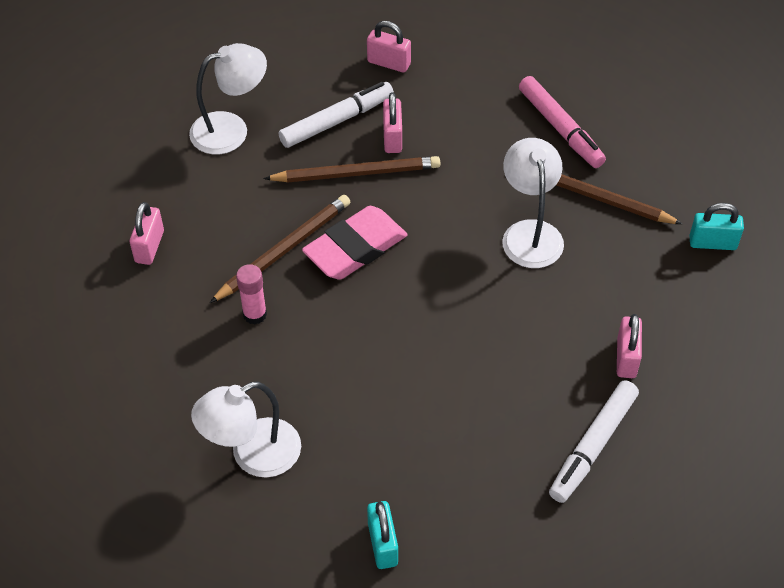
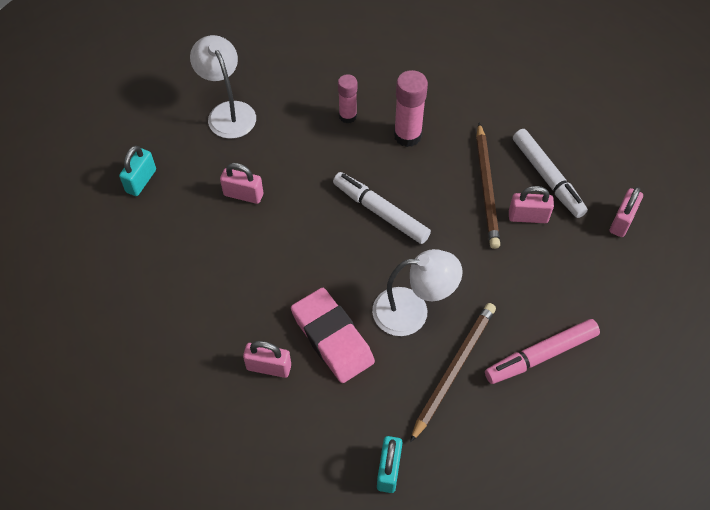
camera: 95 degrees right, 5 degrees up
pink padlock [130,202,164,265] -> pink padlock moved to [220,163,263,204]
white lamp [189,43,267,154] -> none
brown pencil [210,195,350,303] -> pink glue stick [394,70,428,147]
pink eraser [302,206,407,279] -> pink eraser moved to [291,288,375,383]
turquoise padlock [367,501,398,569] -> turquoise padlock turned 60 degrees counterclockwise [119,145,156,196]
white marker [549,380,639,503] -> white marker moved to [333,172,431,244]

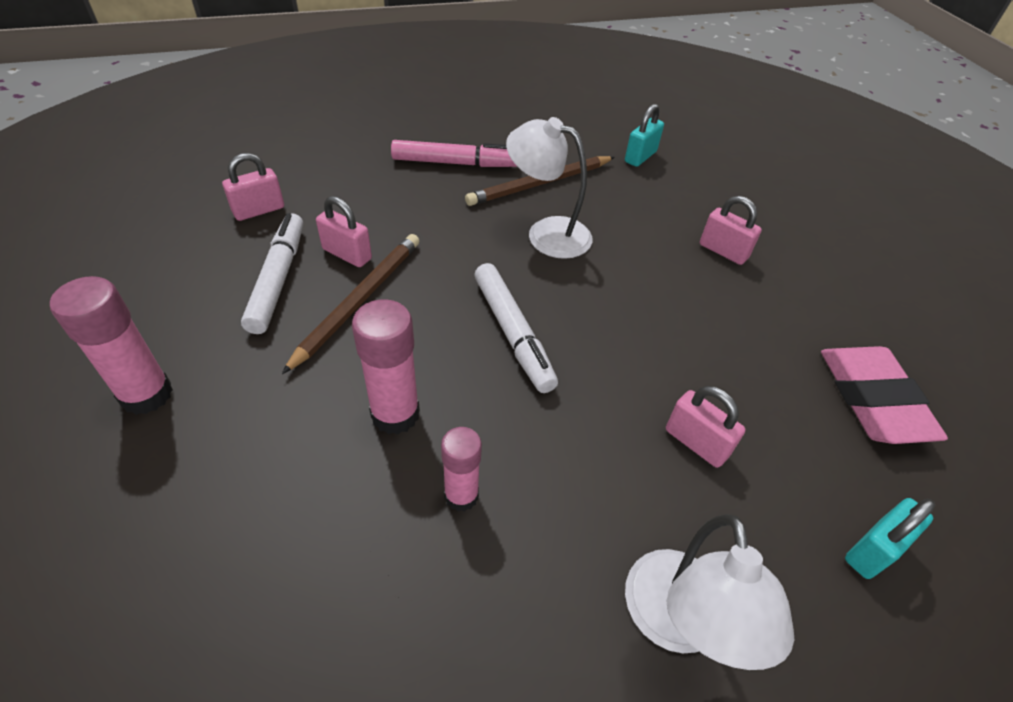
camera: 155 degrees left, 10 degrees down
pink eraser [291,288,375,383] -> pink eraser moved to [821,346,948,444]
none -> pink glue stick [50,276,173,415]

